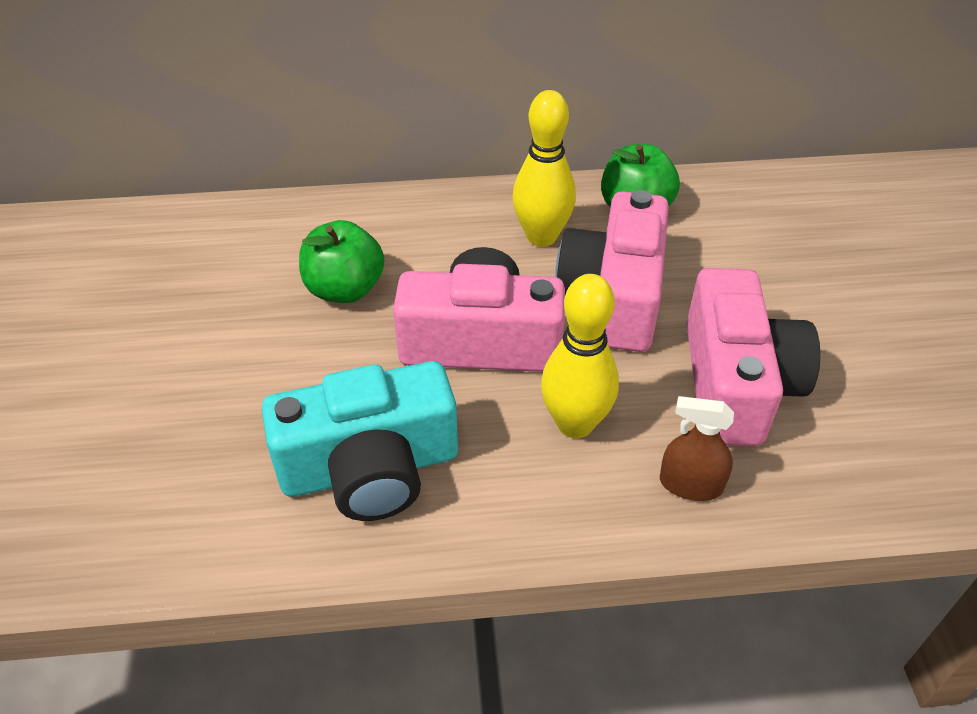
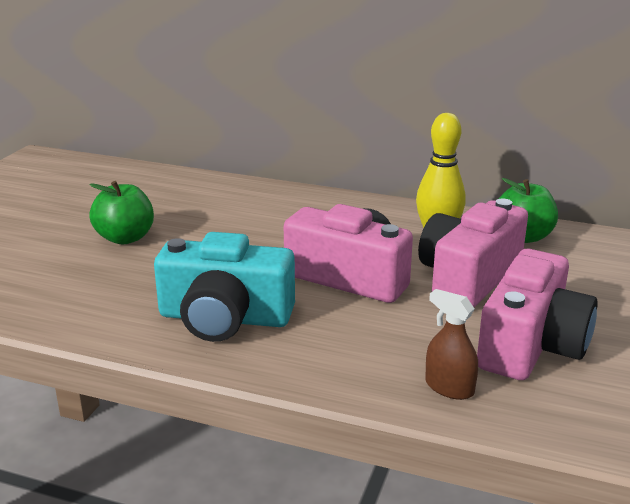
camera: 25 degrees right, 20 degrees down
green apple [299,220,384,303] -> green apple moved to [89,181,154,245]
yellow bowling pin [541,274,619,438] -> none

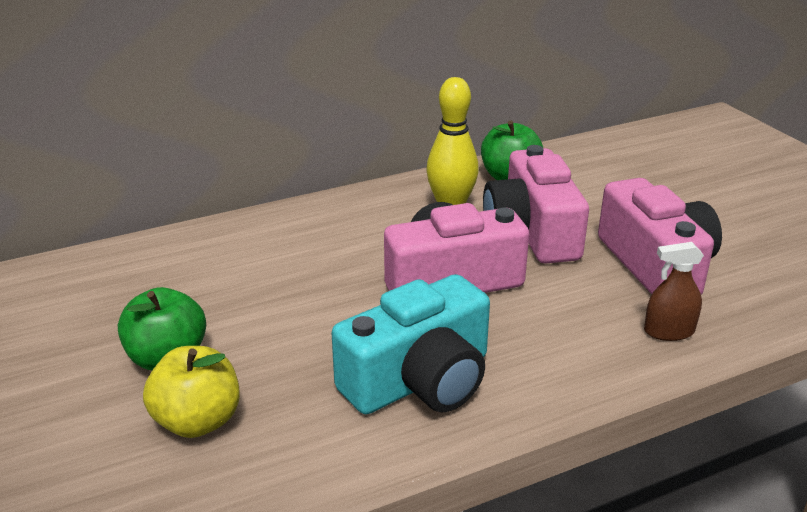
camera: 45 degrees left, 5 degrees up
none -> yellow apple [143,346,240,438]

